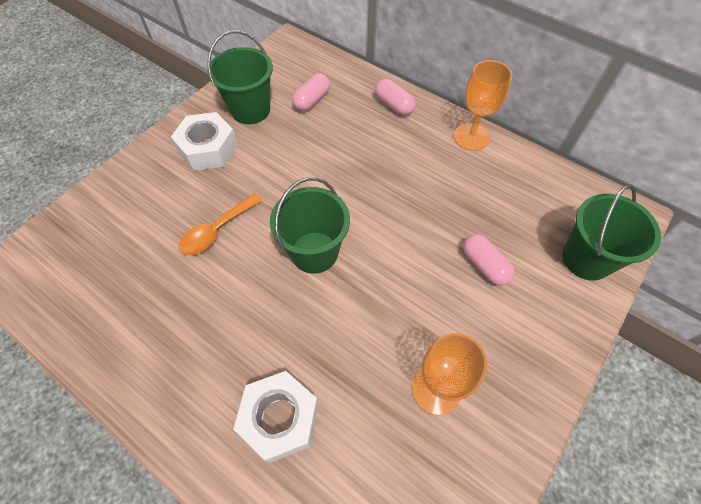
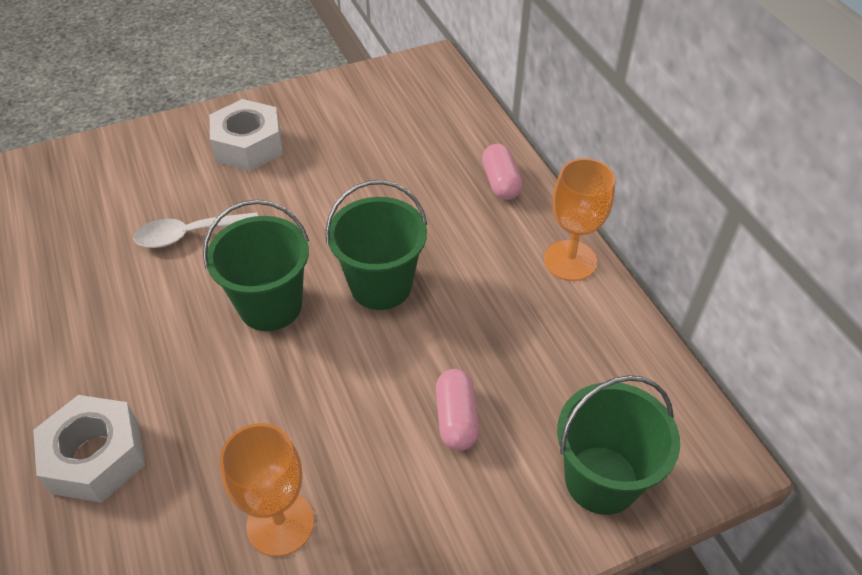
camera: 30 degrees right, 10 degrees down
orange spoon [179,193,263,255] -> white spoon [133,212,258,248]
green bucket [207,30,273,124] -> green bucket moved to [325,180,427,310]
pink capsule [292,73,330,111] -> none

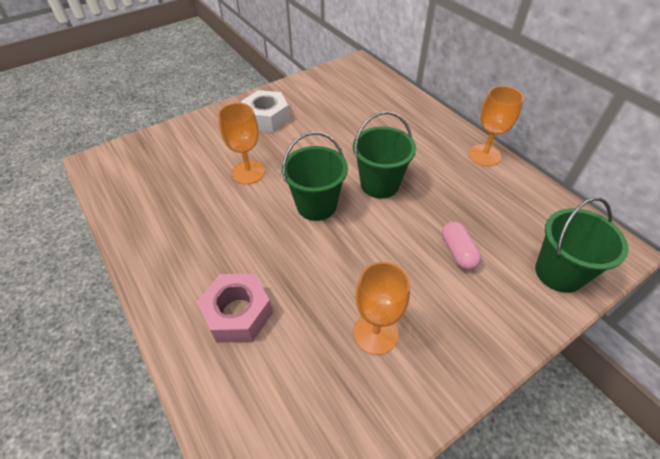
camera: 10 degrees left, 0 degrees up
white nut [33,395,145,503] -> pink nut [197,274,273,343]
white spoon [133,212,258,248] -> orange goblet [218,103,265,184]
pink capsule [482,144,523,200] -> none

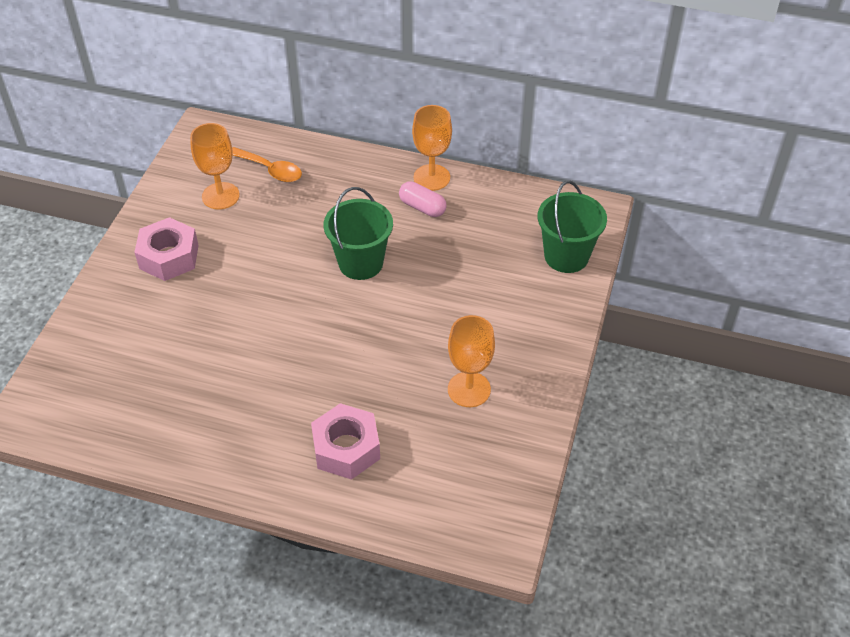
camera: 40 degrees left, 0 degrees up
orange goblet [218,103,265,184] -> orange goblet moved to [190,123,240,210]
white nut [241,90,290,132] -> pink nut [134,217,199,281]
green bucket [282,132,348,221] -> none
pink capsule [442,222,481,270] -> pink capsule moved to [399,181,447,217]
none -> orange spoon [232,147,302,182]

